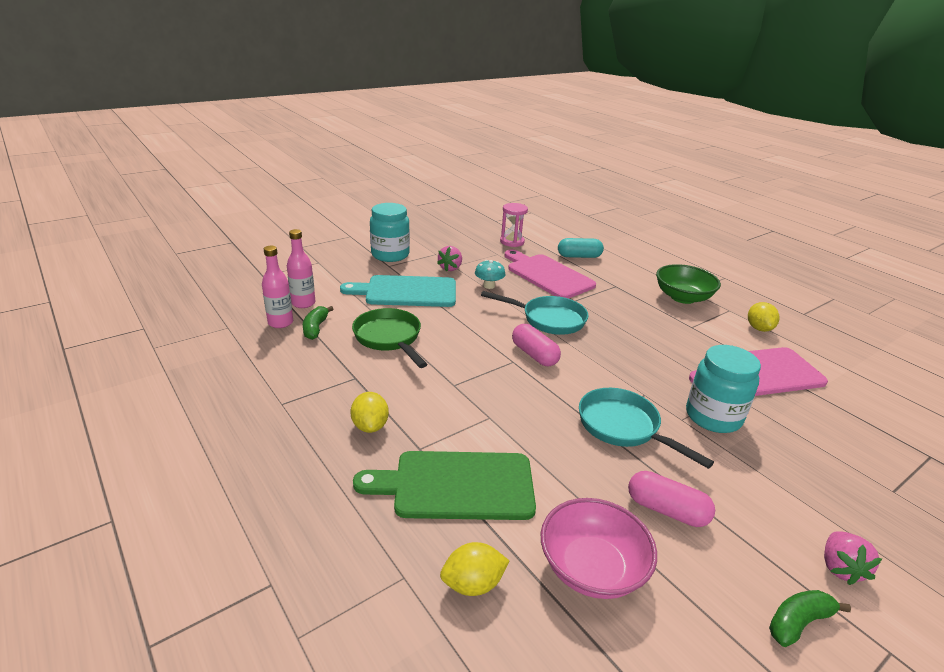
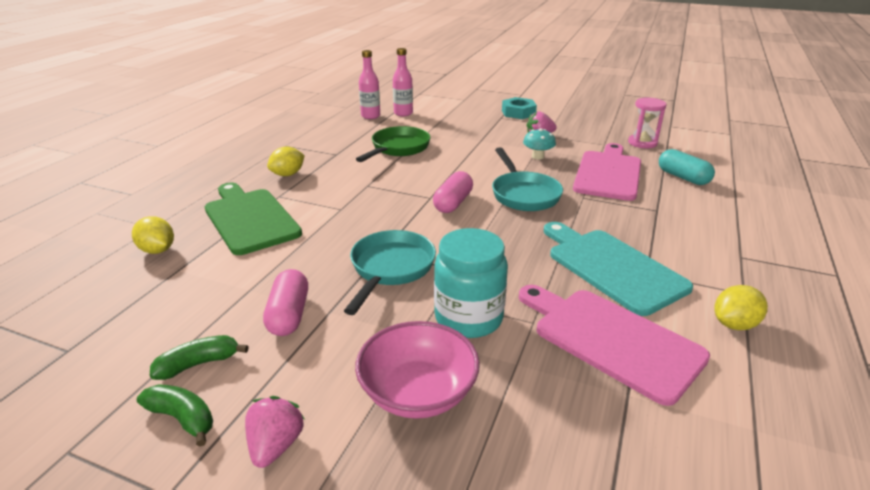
camera: 60 degrees right, 0 degrees up
green banana [303,306,333,340] -> green banana moved to [150,335,249,380]
turquoise cutting board [340,275,456,307] -> turquoise cutting board moved to [544,222,693,316]
turquoise jar [370,203,410,262] -> turquoise nut [502,97,537,119]
pink bowl [541,498,657,599] -> pink bowl moved to [355,321,480,419]
green bowl [656,264,721,304] -> none
pink strawberry [824,531,882,585] -> pink strawberry turned 120 degrees clockwise [245,396,305,468]

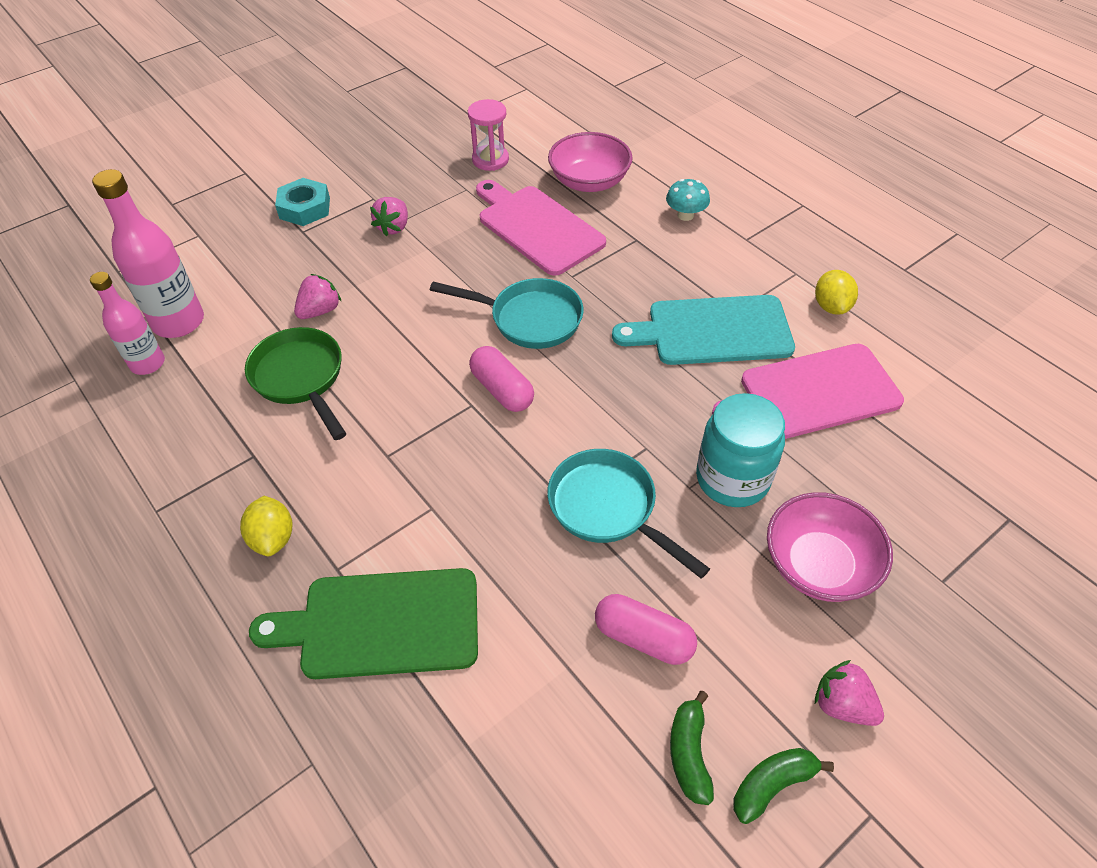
camera: 60 degrees left, 20 degrees up
yellow lemon [132,216,174,254] -> none
pink bottle [393,48,413,116] -> pink bottle [92,169,204,338], size x1.55
turquoise mushroom [523,128,556,160] -> turquoise mushroom moved to [666,179,710,221]
turquoise capsule [659,149,715,185] -> pink bowl [548,132,633,192]
none -> pink strawberry [294,274,341,319]

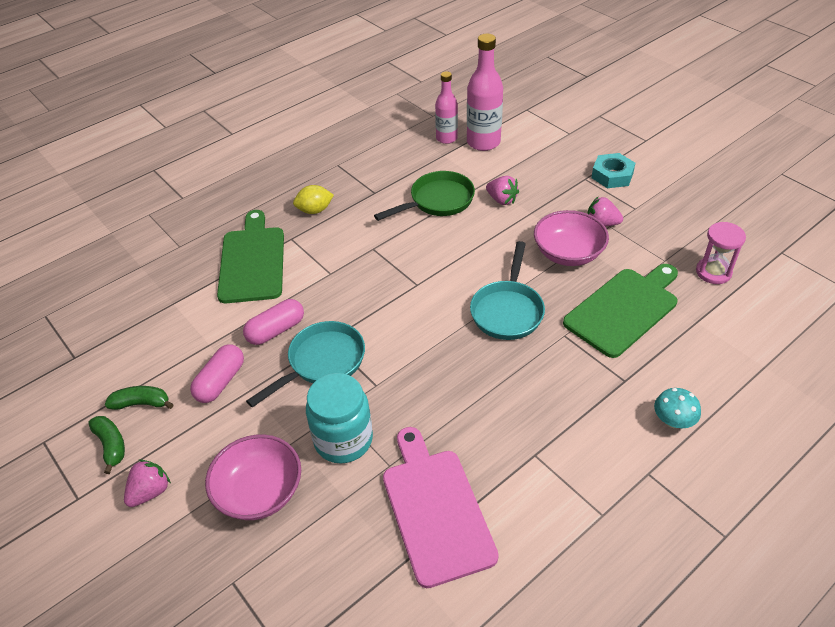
camera: 90 degrees right, 5 degrees down
pink capsule [469,346,534,412] -> pink capsule moved to [243,299,304,345]
pink cutting board [476,180,606,276] -> green cutting board [563,264,678,358]
pink bowl [548,132,633,192] -> pink bowl moved to [534,210,609,266]
turquoise cutting board [612,295,795,365] -> none
yellow lemon [815,270,858,315] -> none

